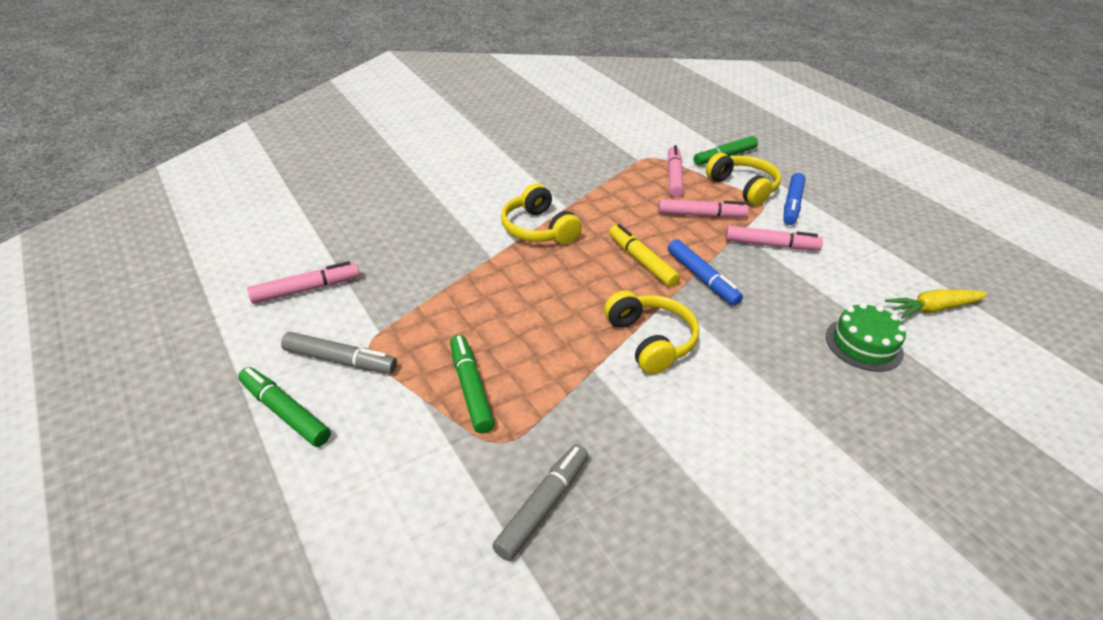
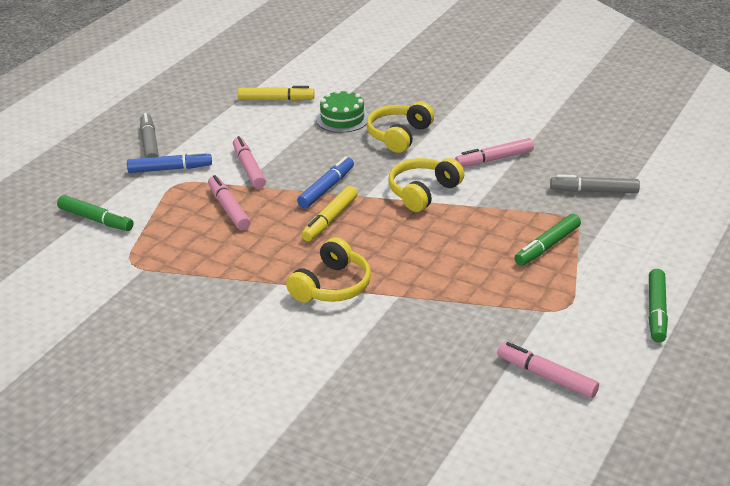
camera: 115 degrees left, 5 degrees down
grey marker [281,332,397,374] -> grey marker moved to [140,113,159,158]
pink marker [667,145,684,197] -> pink marker moved to [455,138,534,167]
yellow headphones [706,153,781,206] -> yellow headphones moved to [366,102,434,153]
yellow carrot [885,290,988,319] -> yellow marker [238,86,315,101]

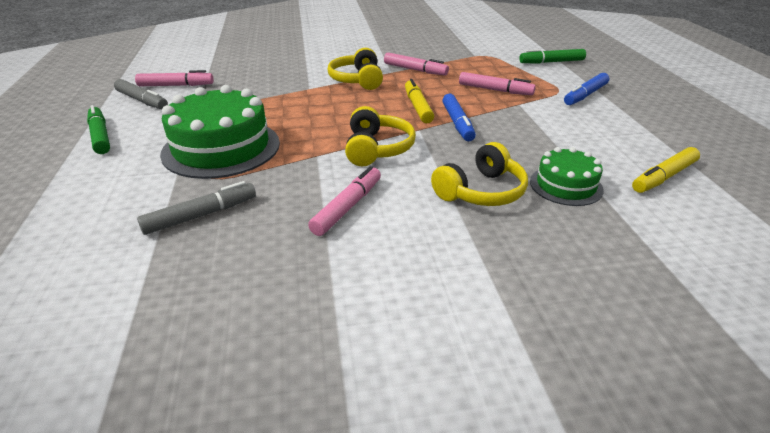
camera: 140 degrees right, 0 degrees up
grey marker [140,113,159,158] -> grey marker moved to [114,79,168,110]
pink marker [233,136,266,189] -> pink marker moved to [384,52,449,75]
yellow headphones [366,102,434,153] -> yellow headphones turned 60 degrees clockwise [431,142,528,206]
green marker [515,214,581,266] -> green cake [160,85,280,179]

